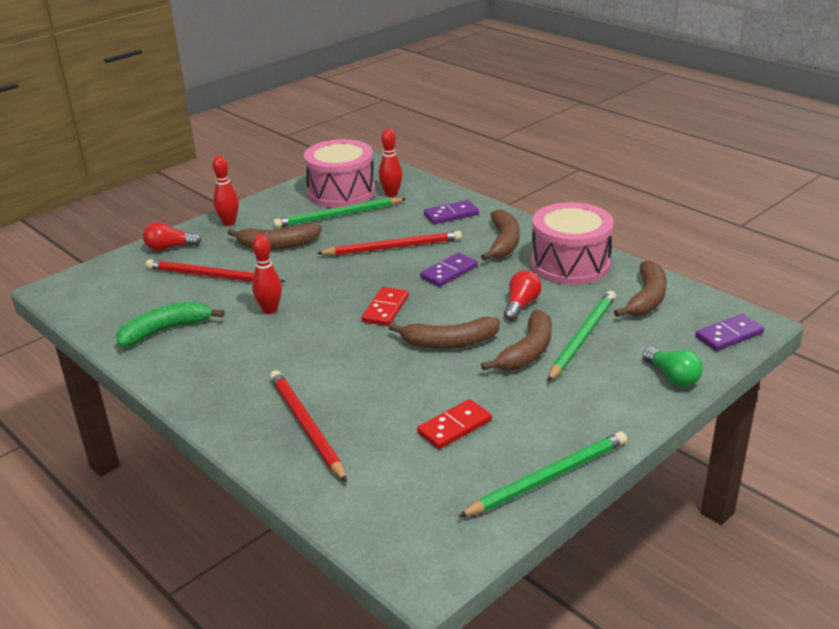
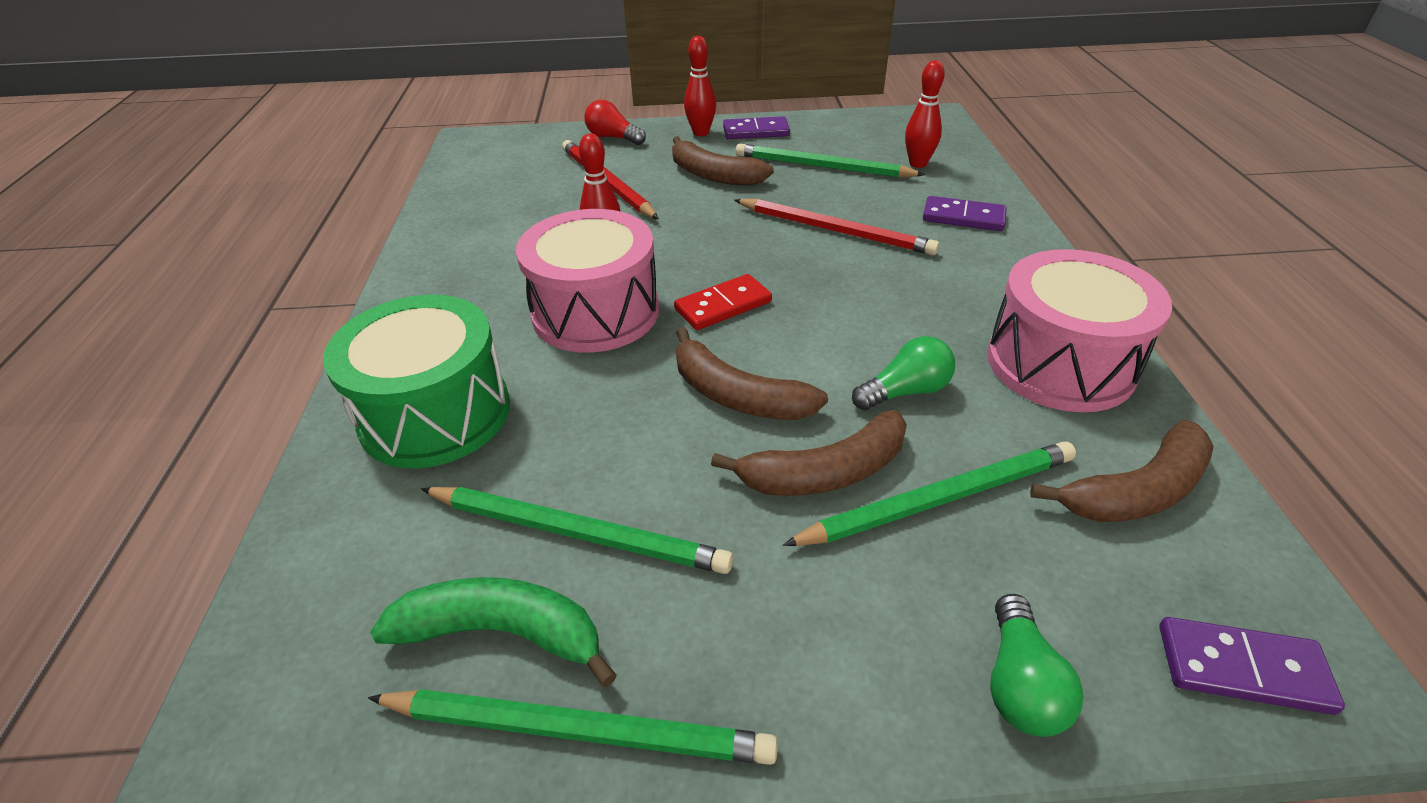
camera: 40 degrees right, 10 degrees up
green banana [116,302,225,347] -> green banana moved to [370,577,617,687]
red pencil [270,370,347,482] -> green drum [323,295,510,468]
pink drum [304,139,375,208] -> pink drum moved to [516,209,659,353]
red domino [417,399,492,449] -> green pencil [421,487,733,574]
purple domino [420,253,478,287] -> purple domino moved to [723,116,790,139]
brown banana [481,209,520,261] -> none
red light bulb [504,270,542,321] -> green light bulb [852,336,955,410]

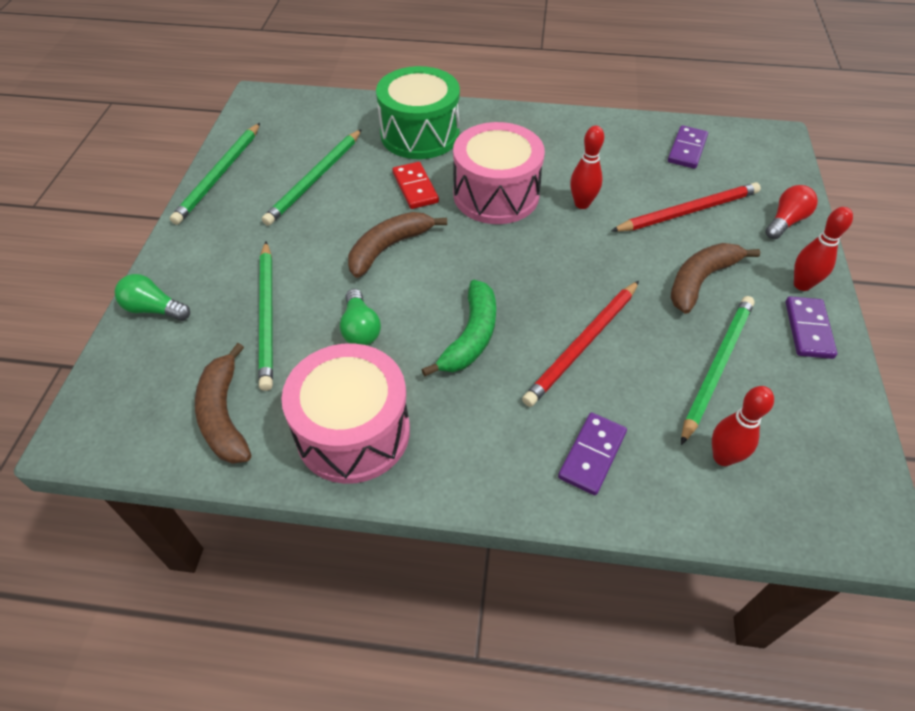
camera: 100 degrees right, 10 degrees up
green banana [370,577,617,687] -> green banana moved to [421,280,496,376]
red domino [674,274,772,330] -> red domino moved to [392,162,439,209]
brown banana [711,410,907,496] -> none
purple domino [1159,617,1345,715] -> purple domino moved to [668,125,708,169]

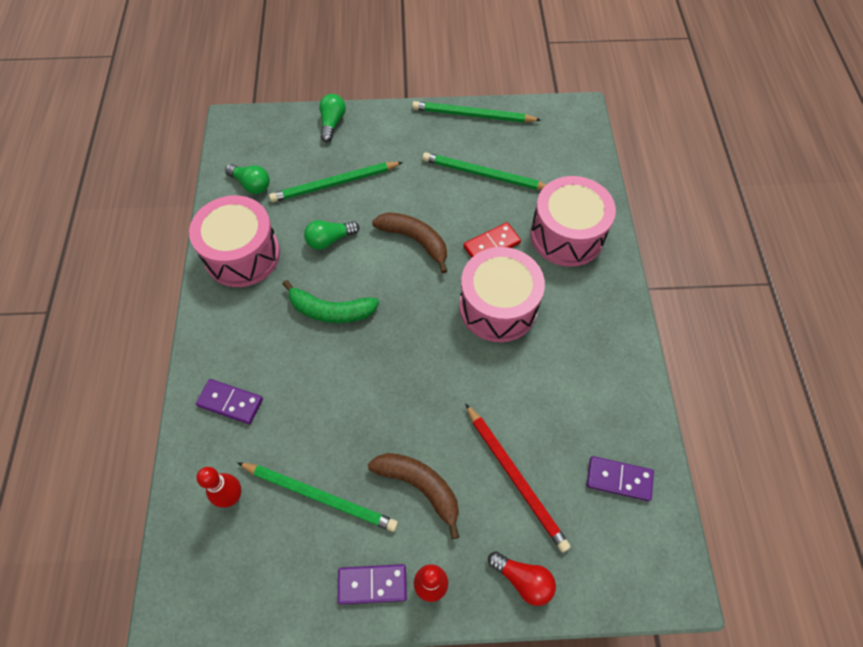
camera: 80 degrees right, 10 degrees up
brown banana [195,343,251,464] -> green light bulb [225,164,270,194]
green drum [376,66,460,159] -> pink drum [530,176,616,267]
red pencil [522,281,639,407] -> none
red bowling pin [570,126,604,209] -> none

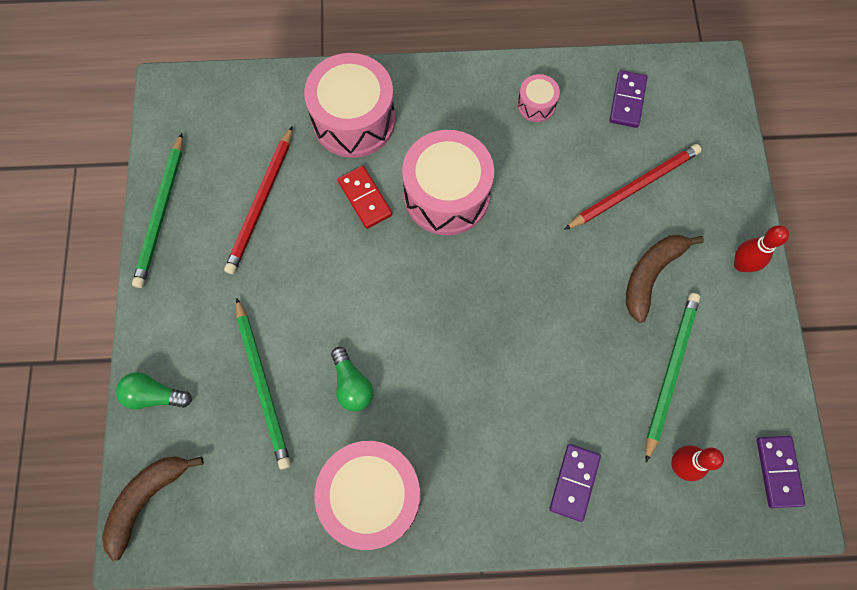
camera: 90 degrees left, 10 degrees up
green light bulb [225,164,270,194] -> none
green banana [283,280,379,323] -> none
purple domino [338,564,407,605] -> purple domino moved to [757,436,805,508]
brown banana [372,212,447,273] -> brown banana moved to [102,456,204,561]
green pencil [422,152,546,190] -> red pencil [224,126,293,274]
red light bulb [488,551,556,606] -> none
none -> pink drum [517,74,560,122]

